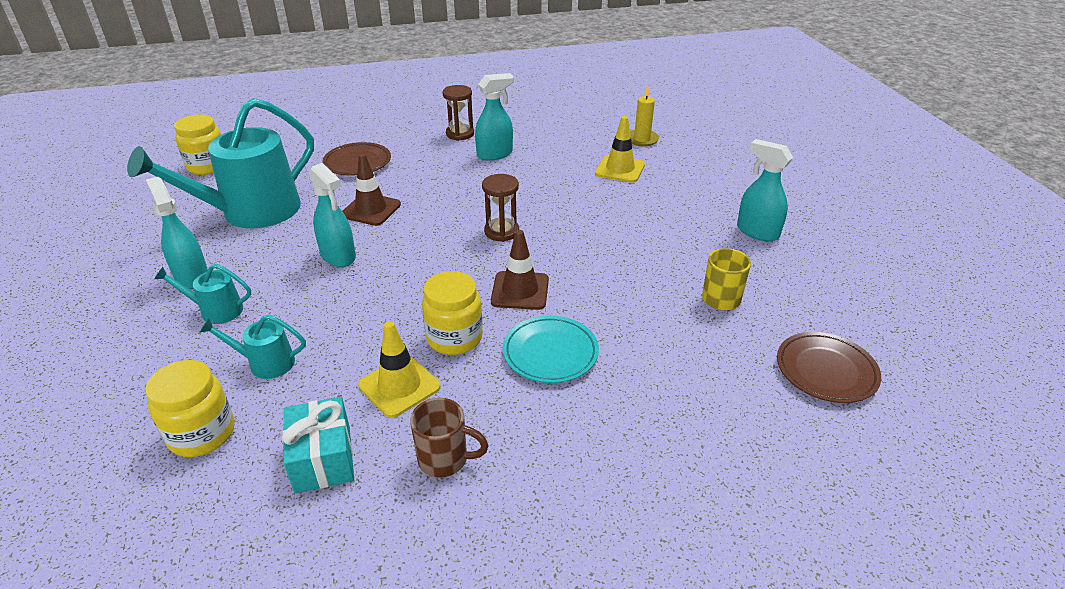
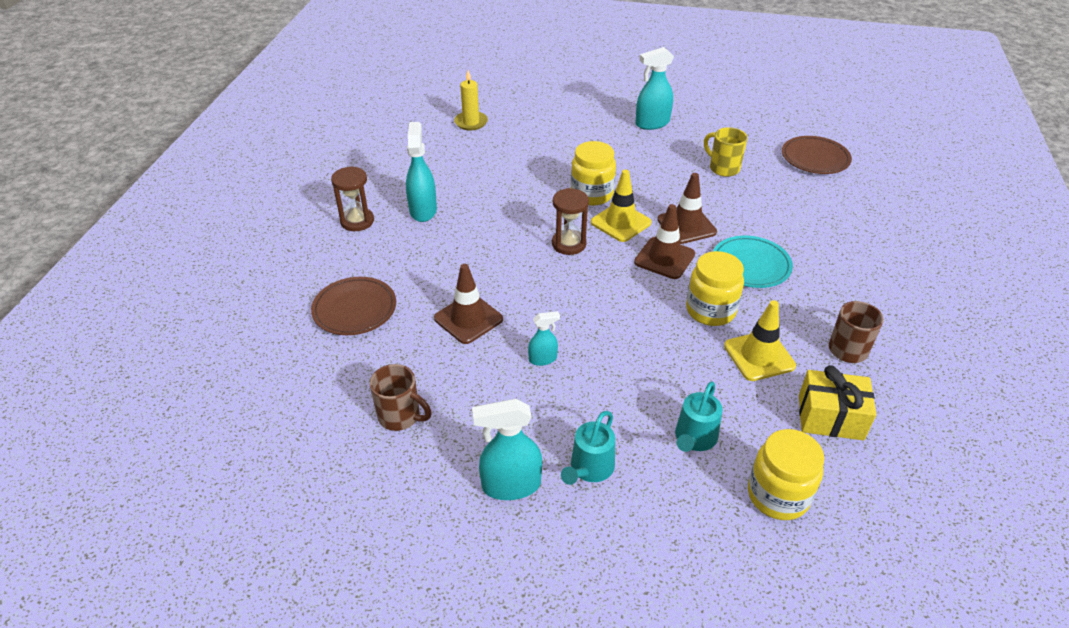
camera: 65 degrees left, 5 degrees up
turquoise watering can [127,98,314,228] -> brown mug [369,364,432,431]
yellow jar [174,114,221,175] -> yellow jar moved to [571,141,616,206]
turquoise gift [282,397,354,493] -> yellow gift [799,365,876,441]
turquoise spray bottle [309,163,356,267] -> turquoise spray bottle [528,311,560,366], size x0.56
yellow traffic cone [595,116,645,183] -> yellow traffic cone moved to [591,170,651,242]
none -> brown traffic cone [657,173,717,244]

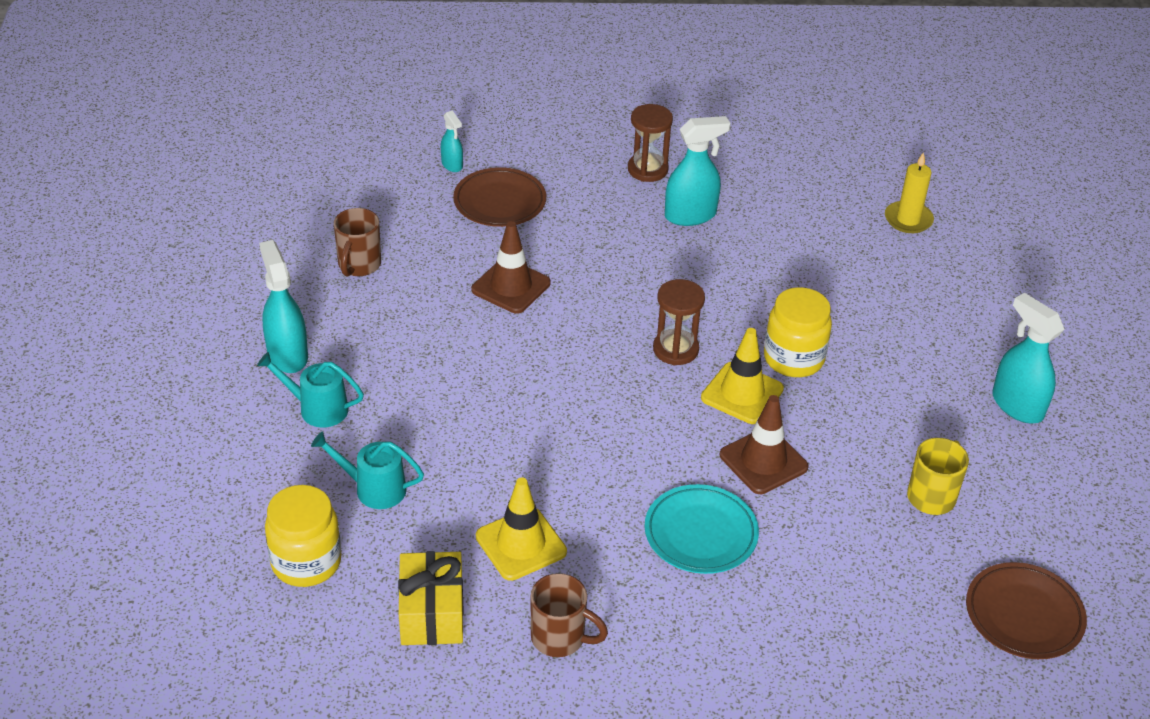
camera: 75 degrees right, 0 degrees up
turquoise spray bottle [528,311,560,366] -> turquoise spray bottle moved to [441,110,463,172]
brown traffic cone [634,204,695,279] -> none
yellow jar [686,251,744,326] -> none

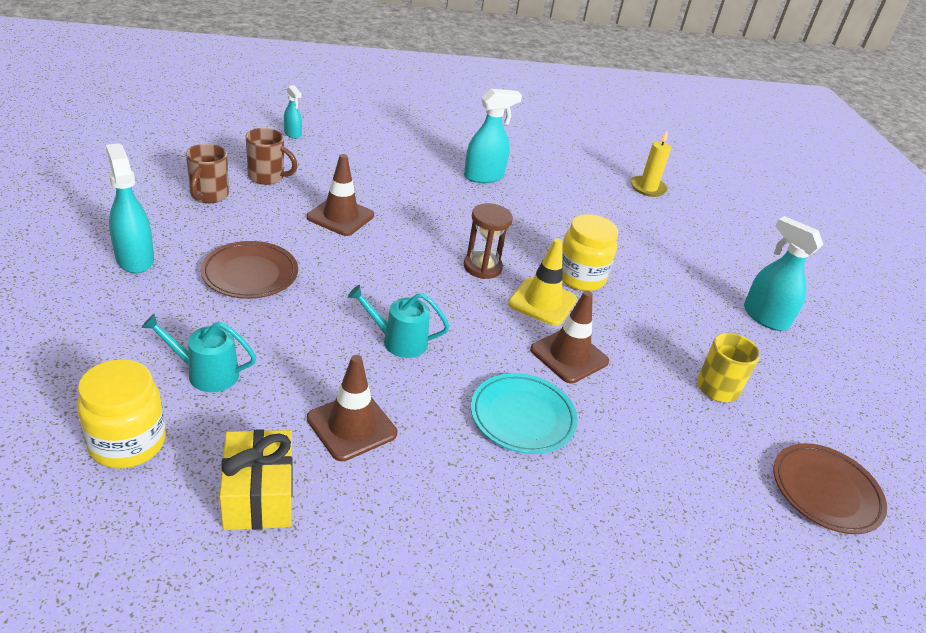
camera: 10 degrees left, 5 degrees down
turquoise watering can [257,352,364,428] -> turquoise watering can moved to [348,285,449,358]
brown plate [453,167,546,227] -> brown plate moved to [201,241,298,299]
yellow traffic cone [476,477,567,581] -> brown traffic cone [307,355,397,461]
brown mug [531,573,608,657] -> brown mug moved to [246,128,298,185]
brown hourglass [628,104,673,182] -> none

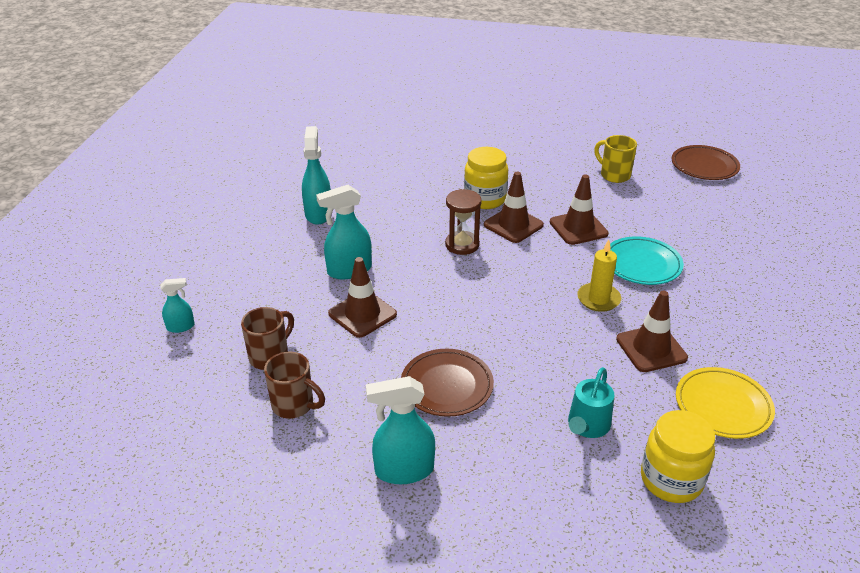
camera: 65 degrees left, 0 degrees up
yellow gift [220,429,292,530] -> yellow plate [676,367,775,439]
turquoise watering can [348,285,449,358] -> none
yellow traffic cone [508,239,577,326] -> brown traffic cone [484,172,544,243]
yellow candle [631,130,671,197] -> yellow candle moved to [577,240,621,312]
turquoise spray bottle [744,216,824,331] -> turquoise spray bottle moved to [316,185,372,279]

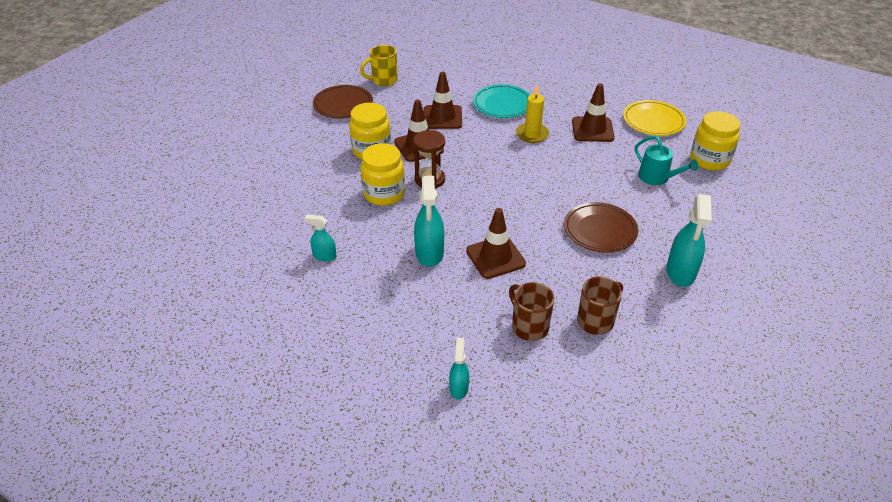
camera: 70 degrees left, 5 degrees up
turquoise spray bottle [302,126,331,225] -> turquoise spray bottle [304,214,336,261], size x0.56
brown plate [671,145,740,180] -> brown plate moved to [313,85,373,119]
none -> yellow jar [360,143,405,206]

